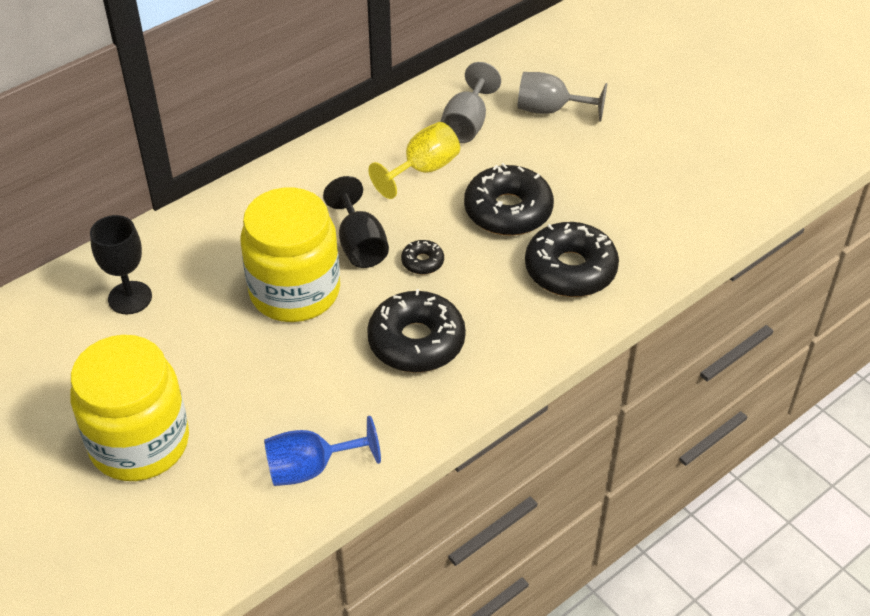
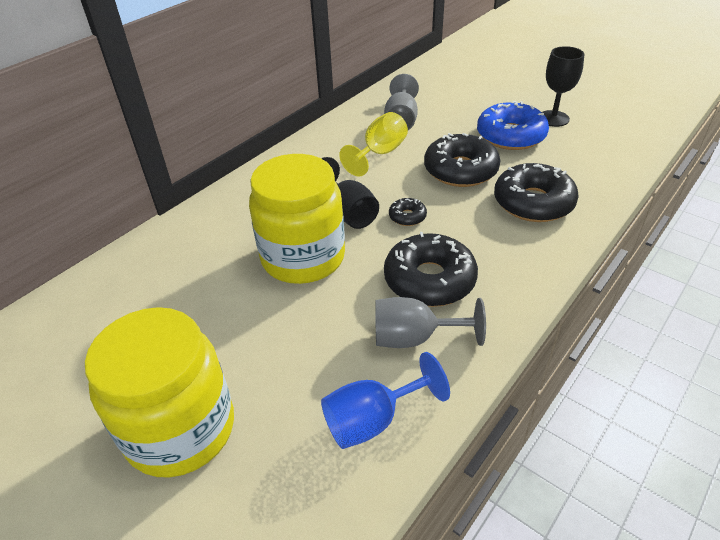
camera: 10 degrees left, 5 degrees down
black goblet [90,215,152,314] -> black goblet moved to [542,46,584,127]
grey goblet [518,72,607,122] -> grey goblet moved to [375,297,486,348]
none -> blue donut [477,101,549,150]

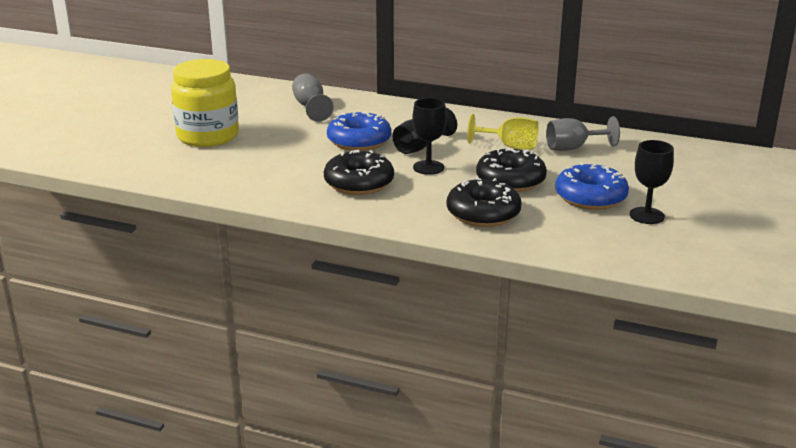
camera: 70 degrees right, 15 degrees down
yellow jar [249,154,345,284] -> blue donut [327,112,391,151]
blue goblet [321,352,450,449] -> none
grey goblet [375,297,486,348] -> grey goblet moved to [292,73,334,122]
black donut [389,198,427,226] -> black goblet [412,98,447,175]

